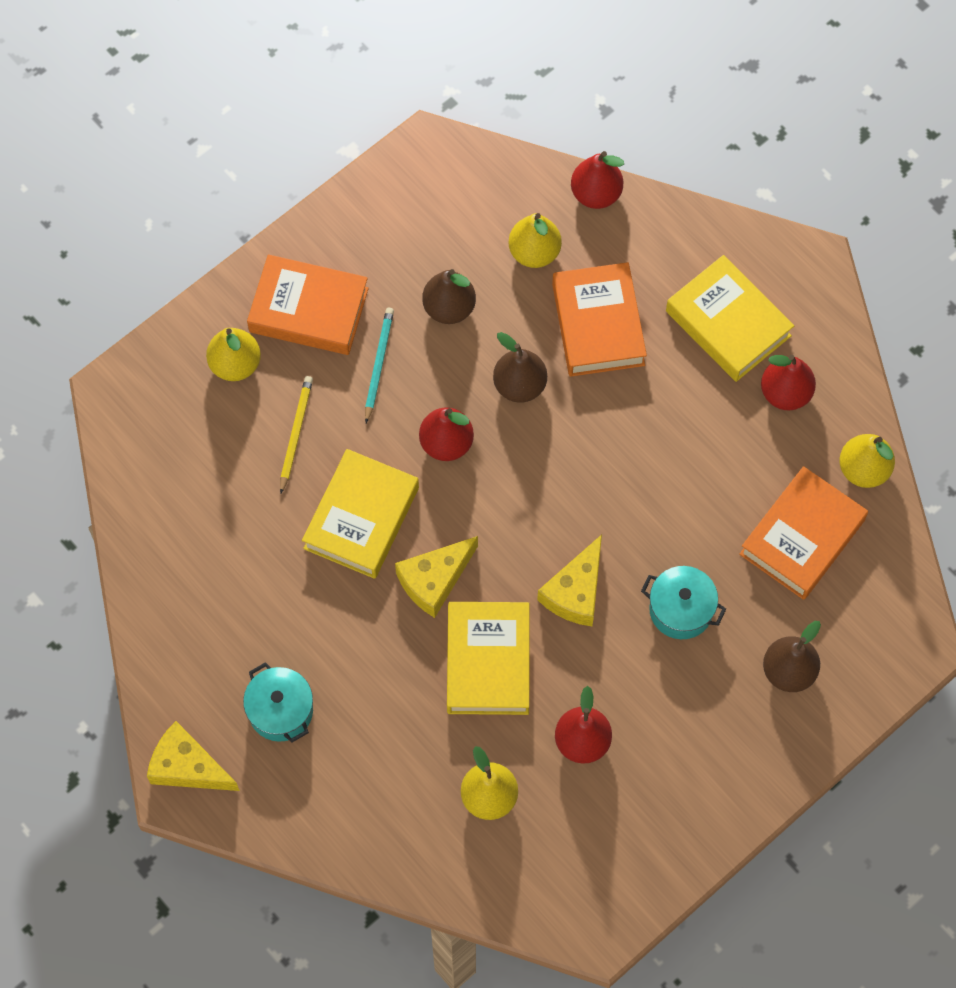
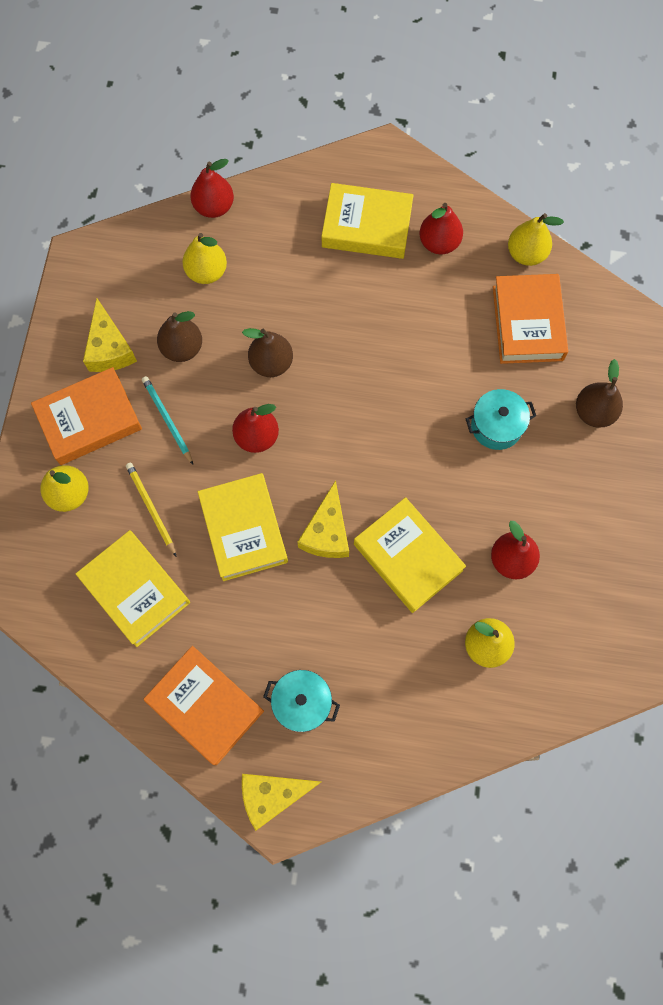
camera: 40 degrees left, 5 degrees up
yellow cheese [537,535,602,626] -> yellow cheese moved to [83,298,137,372]
orange book [552,262,647,377] -> orange book moved to [144,646,264,765]
none -> yellow book [76,530,190,647]

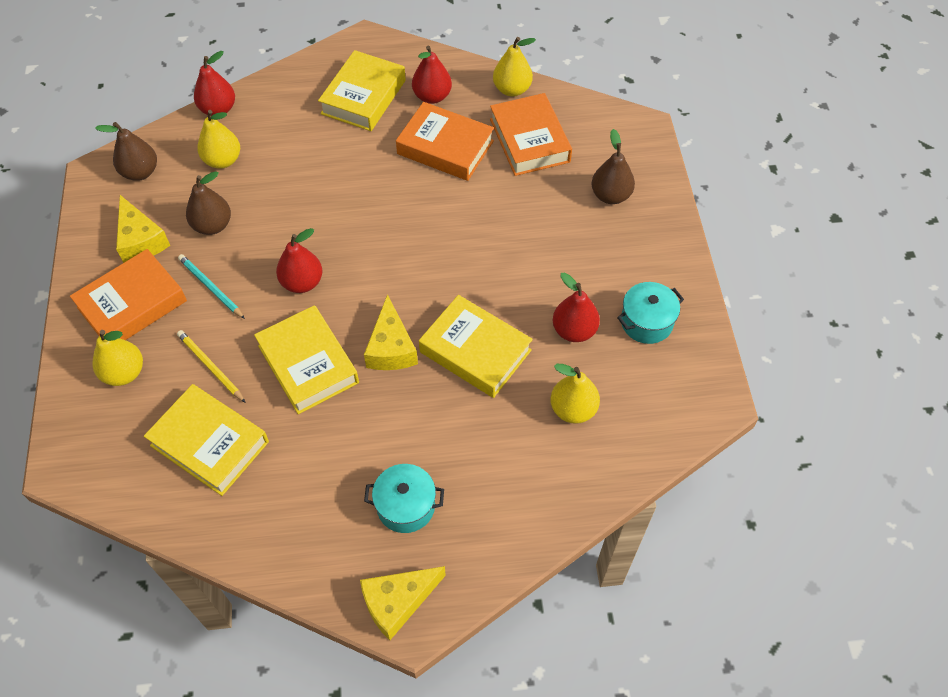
camera: 15 degrees left, 15 degrees down
orange book [144,646,264,765] -> orange book moved to [396,102,494,181]
brown pear [242,328,293,377] -> brown pear moved to [95,122,157,181]
yellow book [322,183,413,259] -> yellow book turned 60 degrees counterclockwise [318,50,406,131]
turquoise pot [466,389,536,450] -> turquoise pot moved to [617,282,684,344]

